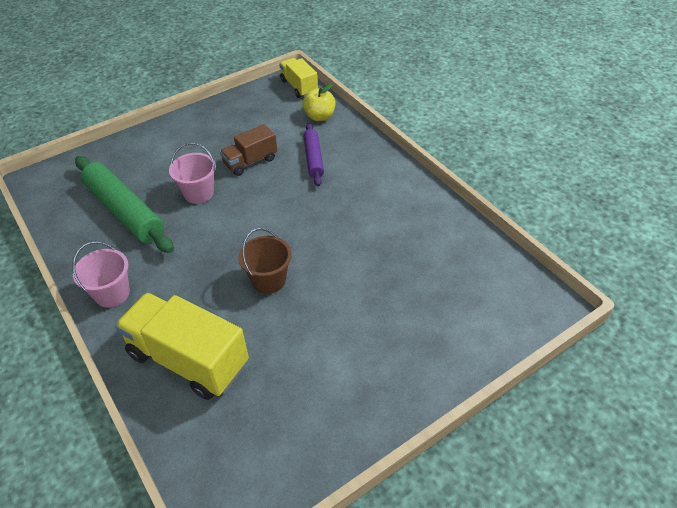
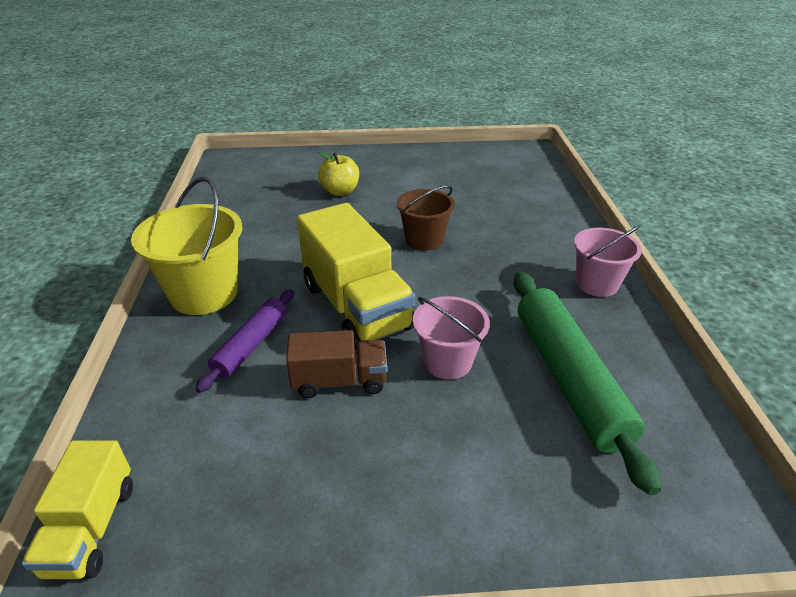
camera: 150 degrees left, 10 degrees down
yellow truck [115,293,249,400] -> yellow truck moved to [297,203,415,350]
yellow apple [303,84,335,121] -> yellow apple moved to [318,152,359,196]
none -> yellow bucket [131,177,242,315]

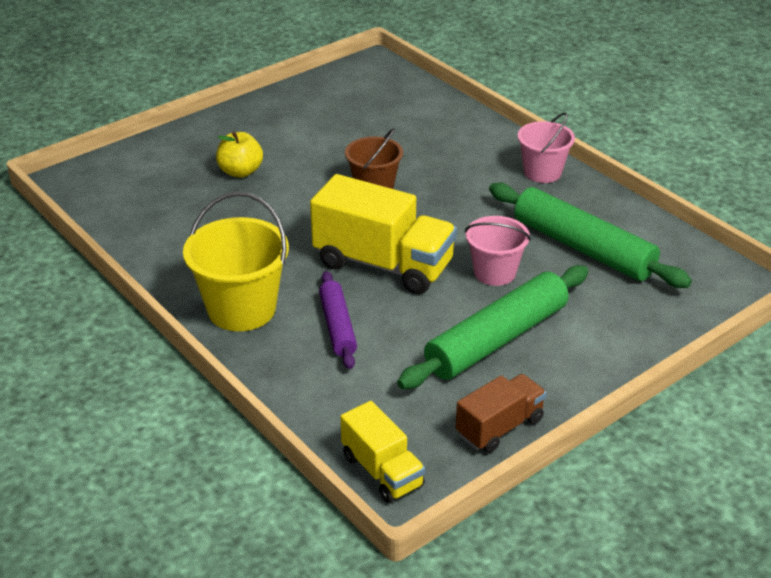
camera: 35 degrees left, 0 degrees up
brown truck [286,330,387,398] -> brown truck moved to [456,374,546,453]
none -> green rolling pin [397,265,589,389]

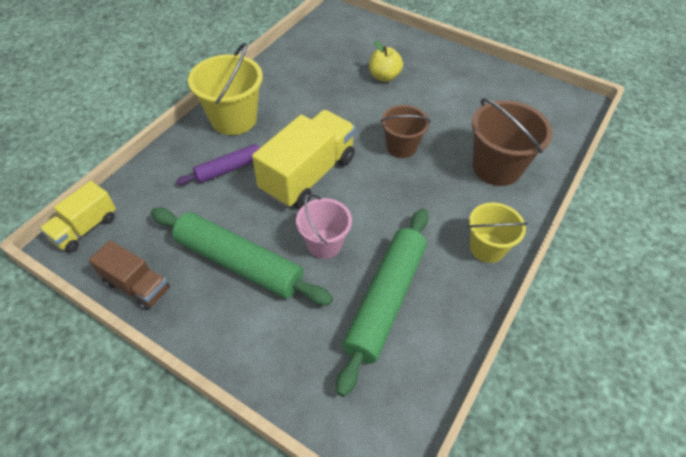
camera: 70 degrees right, 15 degrees up
yellow truck [310,174,457,294] -> yellow truck turned 150 degrees counterclockwise [252,110,356,208]
pink bucket [517,112,575,183] -> yellow bucket [469,202,528,263]
none -> brown bucket [472,98,553,186]

